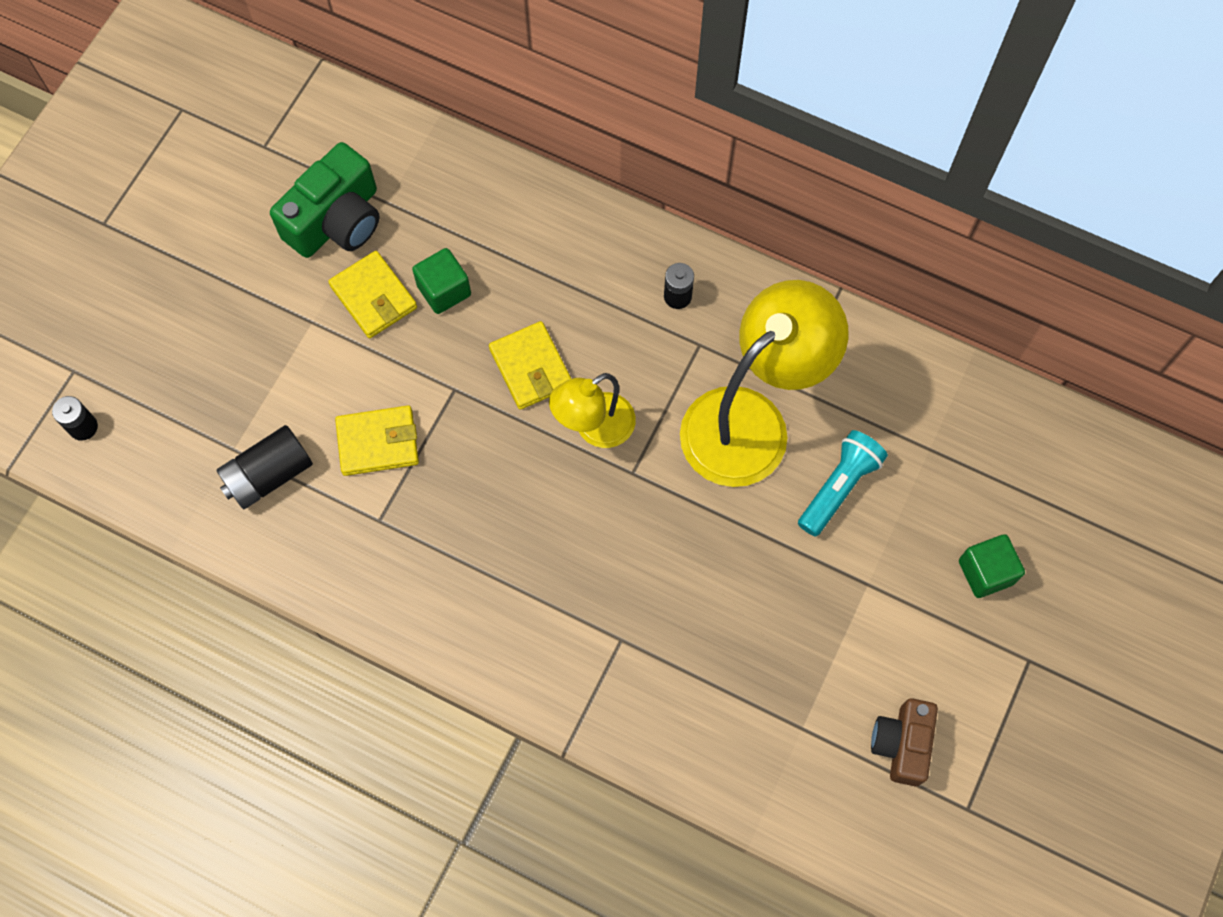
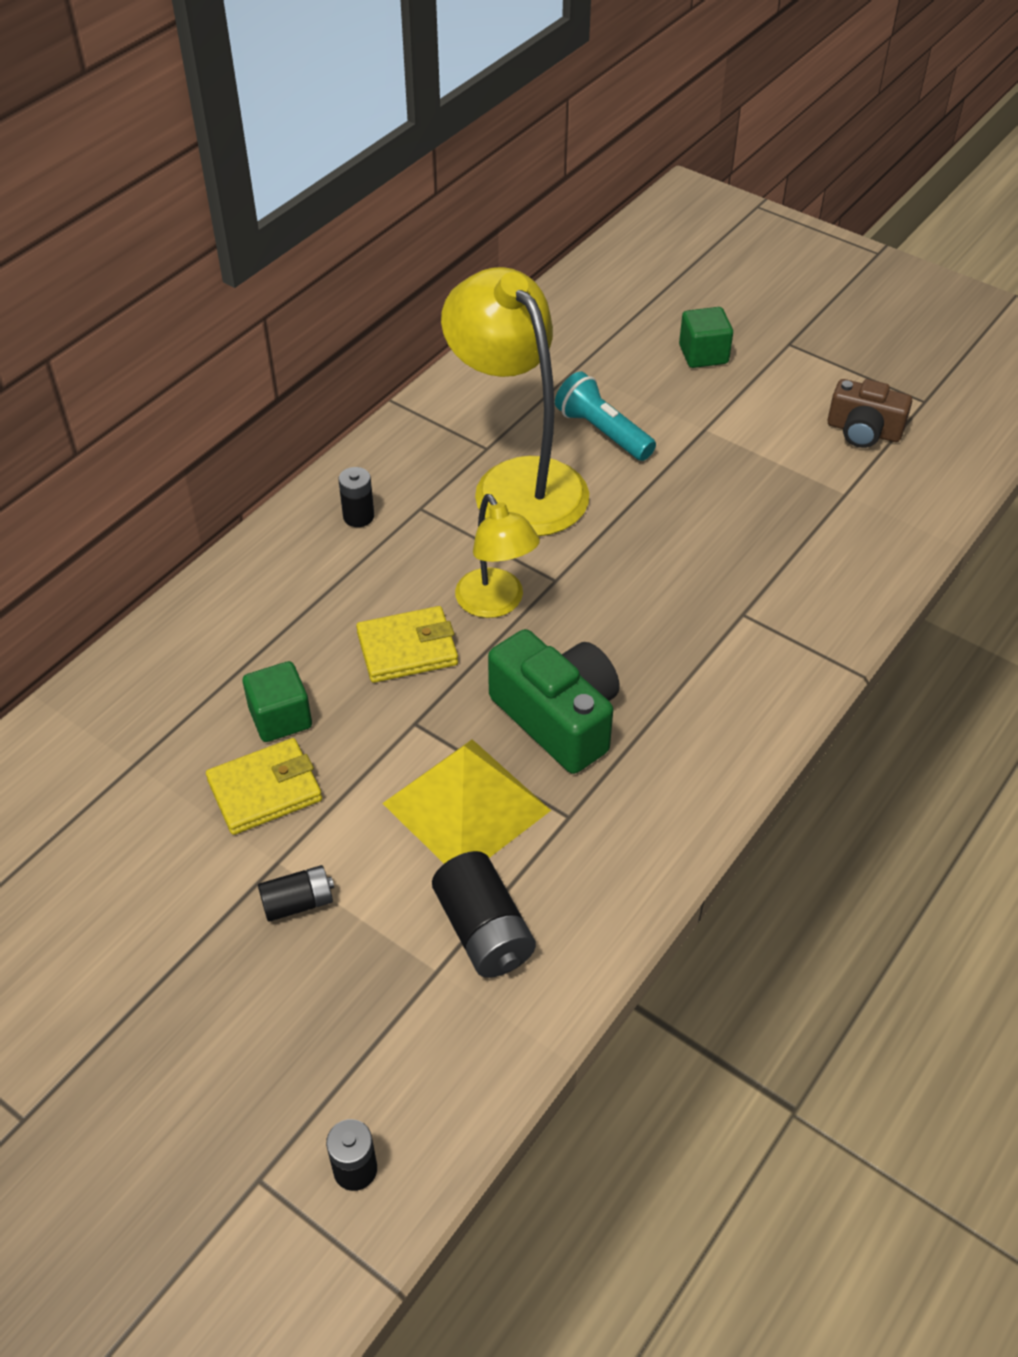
camera: 80 degrees left, 20 degrees down
green camera [270,142,380,258] -> green camera moved to [488,629,620,774]
yellow wallet [335,405,419,476] -> yellow pyramid [382,739,551,864]
none -> black battery [258,865,334,922]

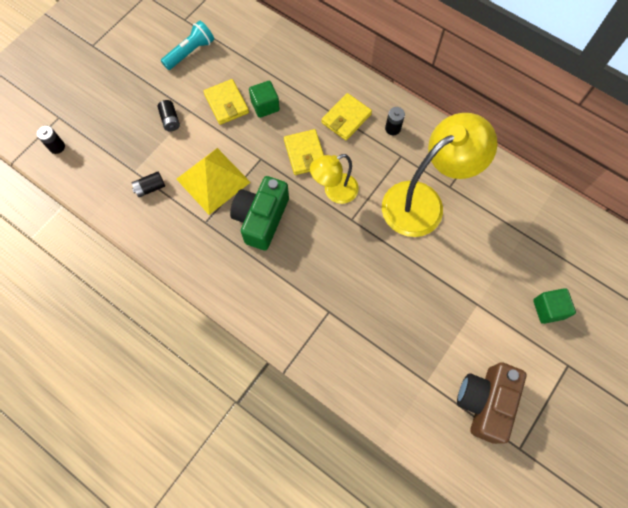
camera: 90 degrees right, 20 degrees up
black battery [432,851,536,978] -> black battery [132,171,165,197], size x0.62
green camera [488,629,620,774] -> green camera turned 150 degrees clockwise [230,176,289,250]
turquoise flashlight [555,371,656,461] -> turquoise flashlight moved to [161,21,214,70]
brown camera [828,379,912,448] -> brown camera [457,362,527,444], size x1.51
none -> yellow wallet [322,93,372,140]

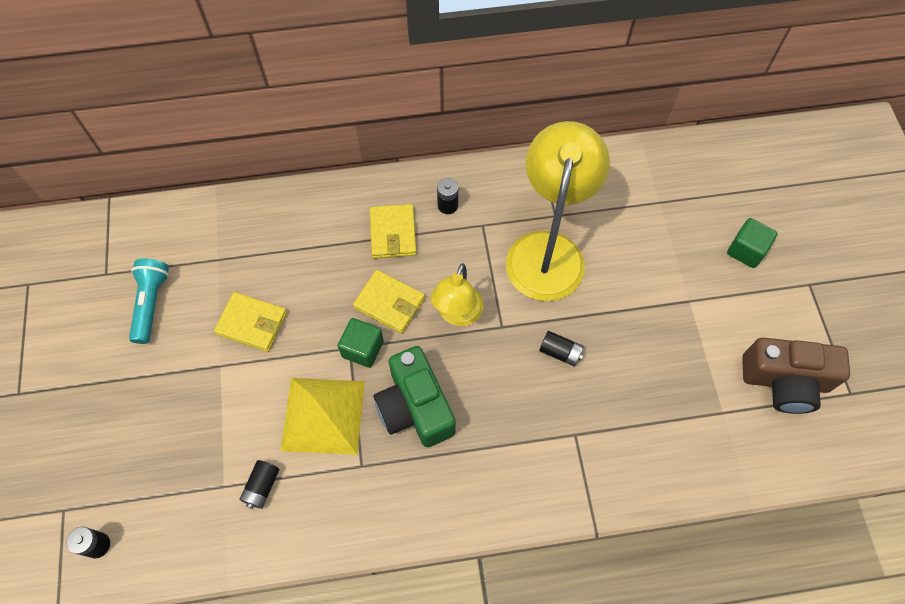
camera: 45 degrees left, 5 degrees down
black battery [157,100,180,131] -> black battery moved to [539,331,584,367]
green cube [249,81,280,118] -> green cube moved to [338,318,384,368]
brown camera [457,362,527,444] -> brown camera turned 60 degrees counterclockwise [742,337,850,414]

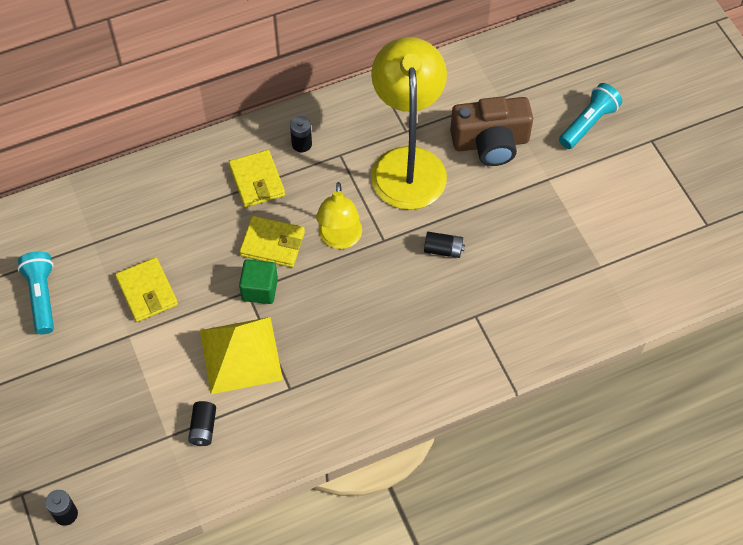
camera: 15 degrees left, 5 degrees down
yellow wallet [214,292,287,352] -> yellow wallet turned 60 degrees clockwise [115,257,178,322]
green camera [374,346,456,447] -> none
green cube [727,218,778,268] -> turquoise flashlight [559,83,622,149]
brown camera [742,337,850,414] -> brown camera moved to [450,96,533,166]

